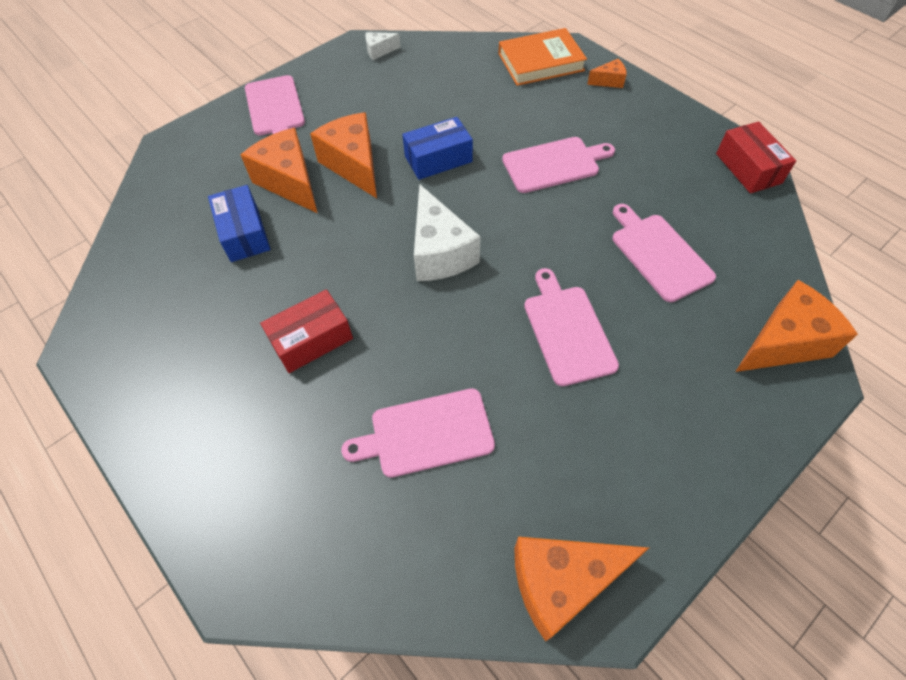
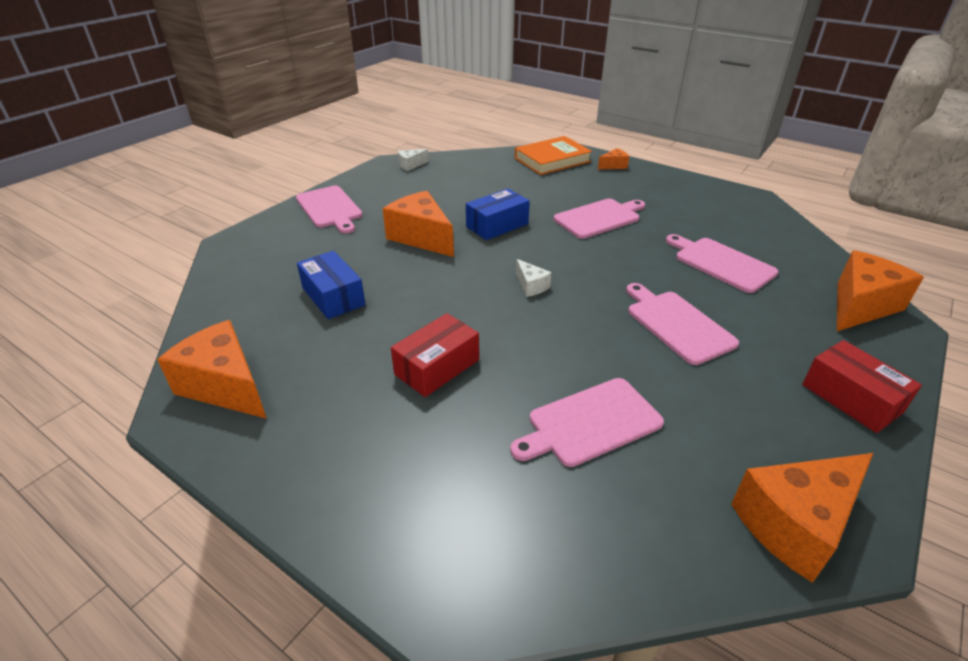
camera: 15 degrees left, 20 degrees down
orange cheese [241,128,318,213] -> orange cheese moved to [157,320,267,419]
white cheese [414,184,481,281] -> white cheese [516,259,552,297], size x0.48
red box [716,121,796,193] -> red box moved to [802,340,922,433]

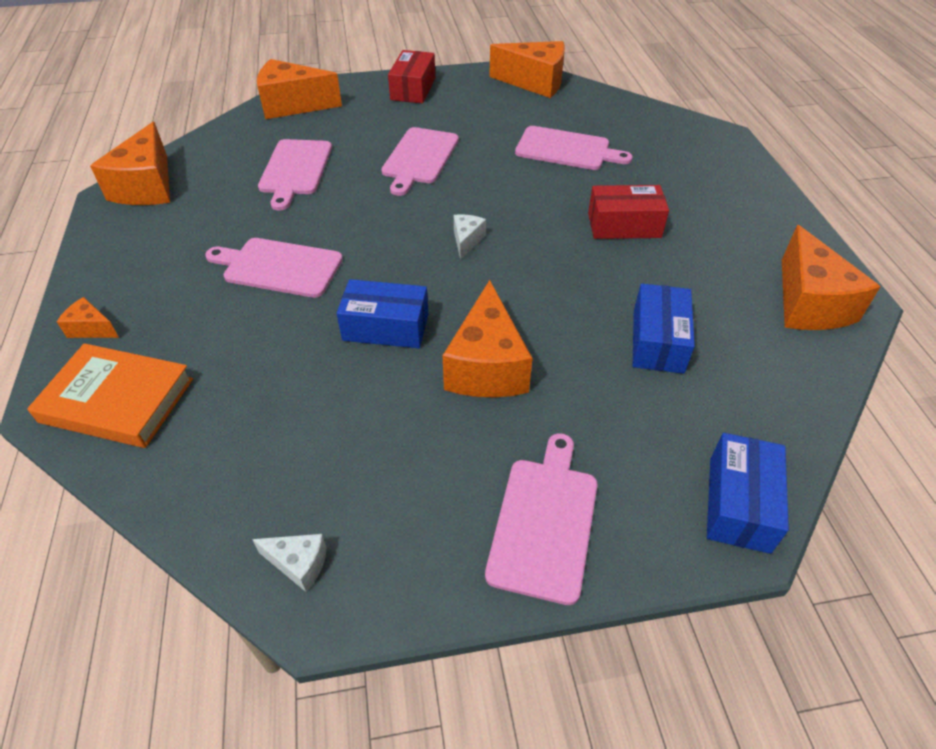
camera: 135 degrees left, 10 degrees up
none -> orange cheese [90,122,170,205]
none -> blue box [707,433,789,554]

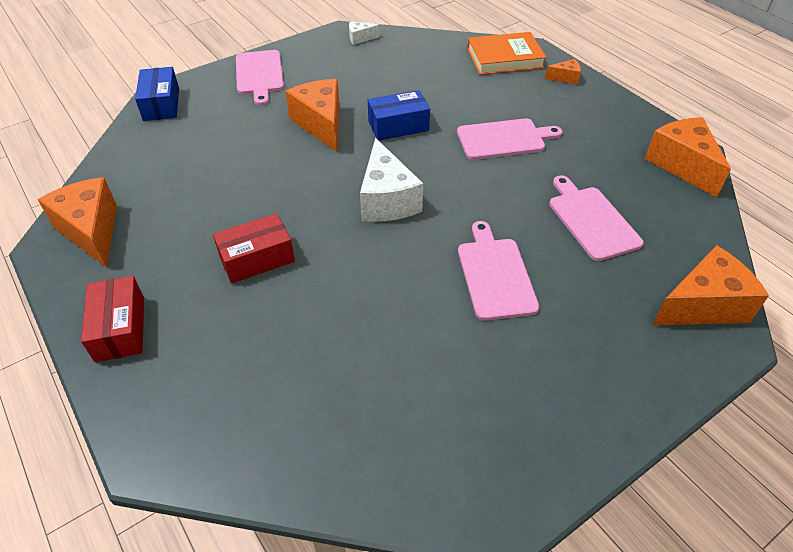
camera: 155 degrees right, 0 degrees up
red box [388,50,435,103] -> red box moved to [81,276,144,362]
white cheese [454,214,486,260] -> white cheese [360,138,423,222], size x2.10
orange cheese [489,41,565,98] -> none
pink cutting board [515,126,633,170] -> none
blue box [633,284,695,374] -> none

